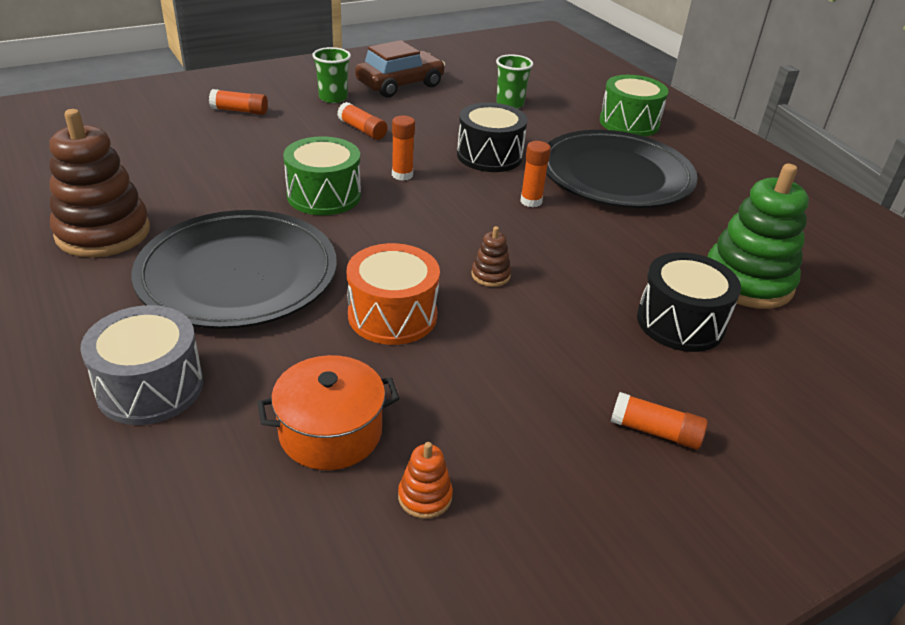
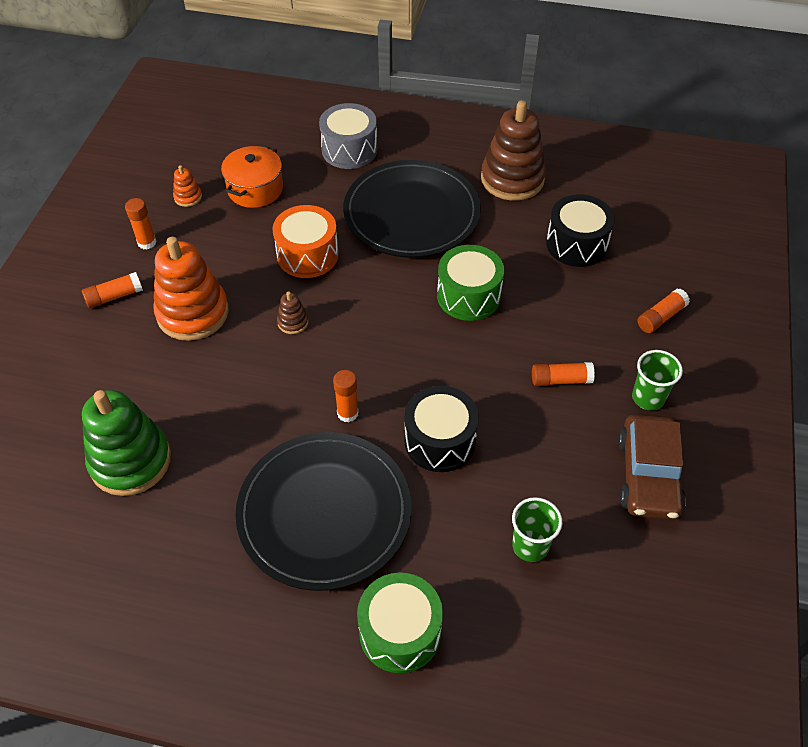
camera: 135 degrees right, 15 degrees up
orange glue stick [392,115,415,181] -> orange glue stick moved to [125,198,157,250]
black drum [637,252,741,352] -> black drum moved to [546,194,615,267]
none -> orange stacking toy [153,237,229,341]

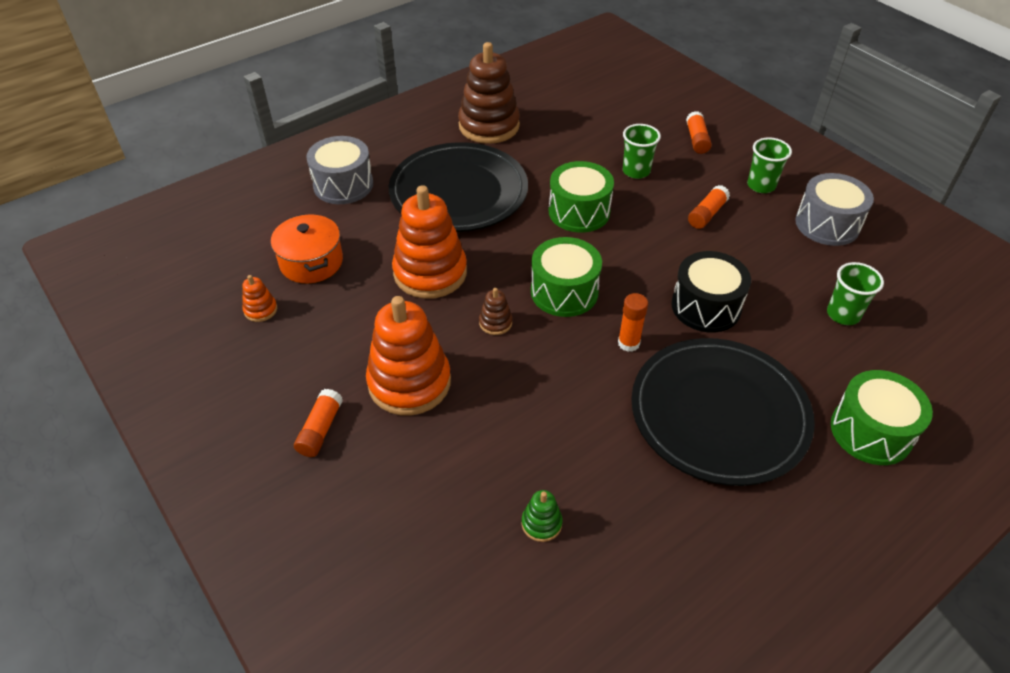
camera: 50 degrees left, 5 degrees down
green stacking toy [82,390,171,496] -> green stacking toy [522,490,563,542], size x0.43
orange glue stick [125,198,157,250] -> none
orange drum [272,205,339,278] -> orange stacking toy [392,185,467,299]
black drum [546,194,615,267] -> none
brown car [618,415,686,520] -> grey drum [795,173,874,246]
none -> green drum [531,237,602,317]
none -> green cup [623,124,661,179]

